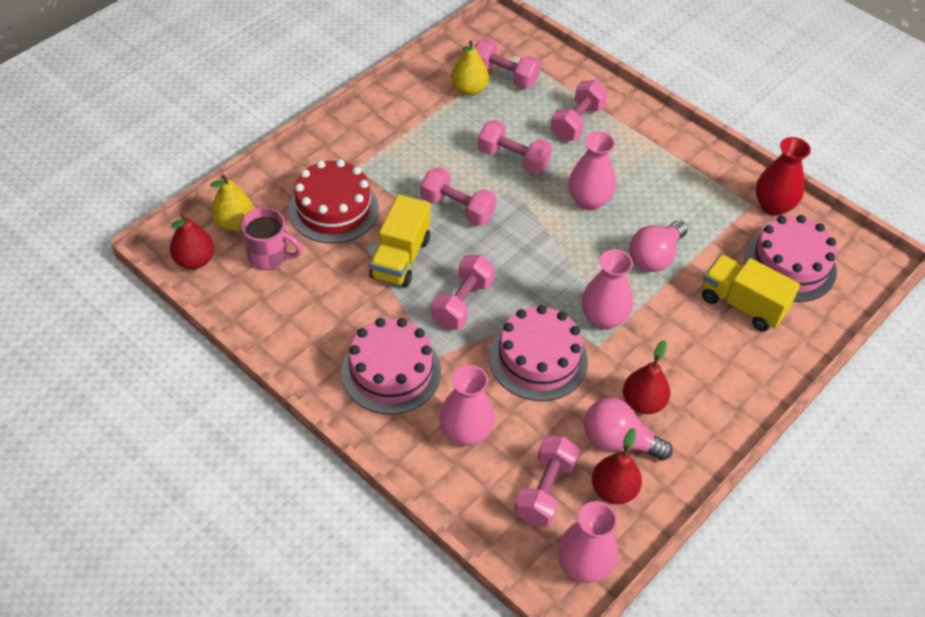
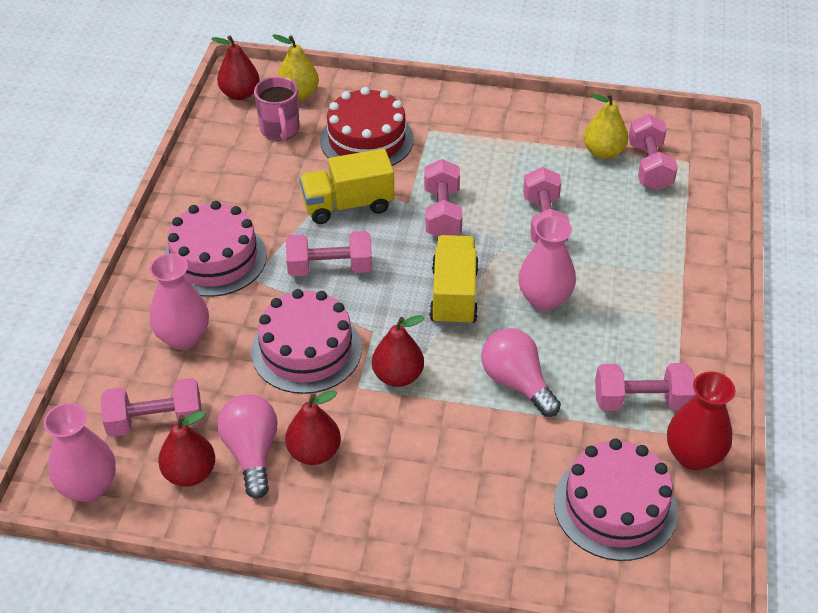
camera: 60 degrees right, 5 degrees down
pink dumbbell [551,80,608,141] -> pink dumbbell moved to [595,363,696,411]
pink vase [582,249,633,330] -> red pear [372,315,425,387]
pink light bulb [629,220,688,272] -> pink light bulb turned 45 degrees clockwise [481,328,561,417]
yellow truck [702,254,800,331] -> yellow truck moved to [429,235,479,326]

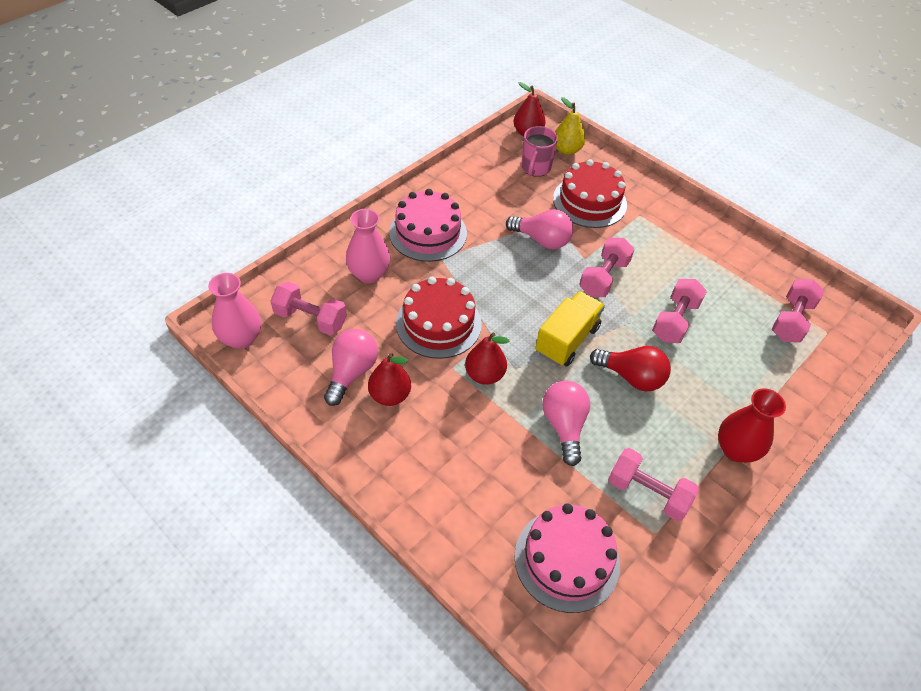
camera: 30 degrees right, 5 degrees up
red pear [158,411,215,487] -> none
pink cake [251,289,362,394] -> red cake [396,277,482,359]
pink dumbbell [286,231,372,277] -> none
yellow truck [299,149,394,224] -> pink light bulb [506,209,573,249]
pink vase [518,216,576,311] -> red light bulb [590,346,671,391]
yellow pear [584,93,628,159] -> none
red vase [667,372,735,470] -> red vase moved to [718,388,786,463]

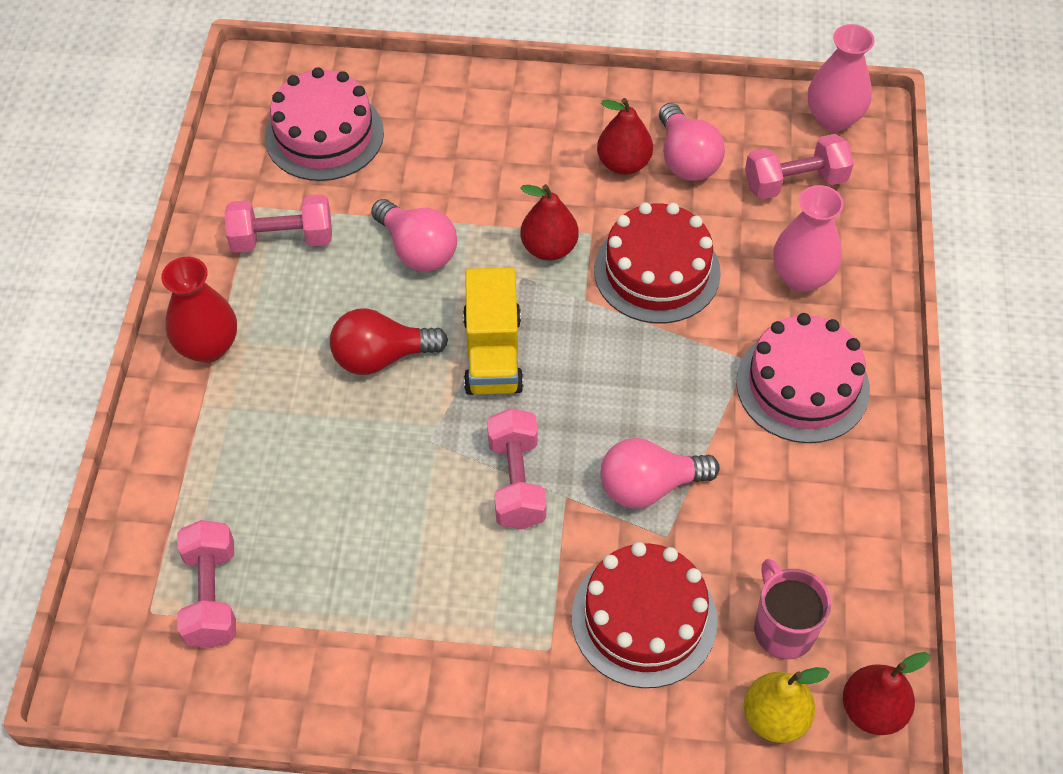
camera: 145 degrees right, 5 degrees up
pink dumbbell [652,279,707,343] -> none

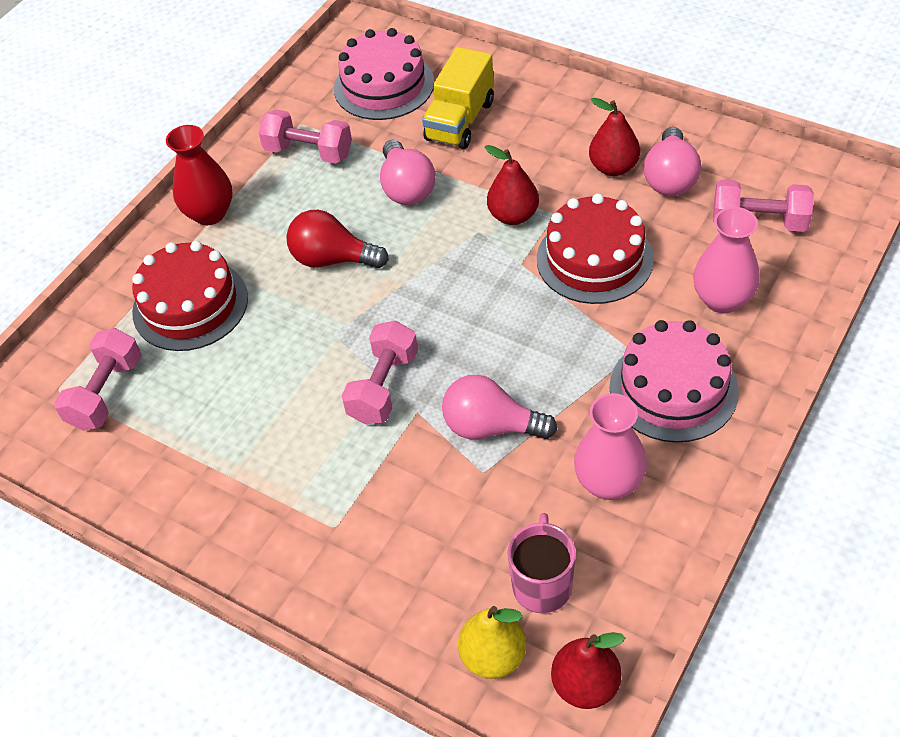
camera: 30 degrees right, 5 degrees down
yellow truck [463,267,524,395] -> yellow truck moved to [422,47,494,149]
red cake [571,542,718,688] -> red cake moved to [132,241,248,351]
pink vase [808,24,875,131] -> pink vase moved to [574,393,647,500]

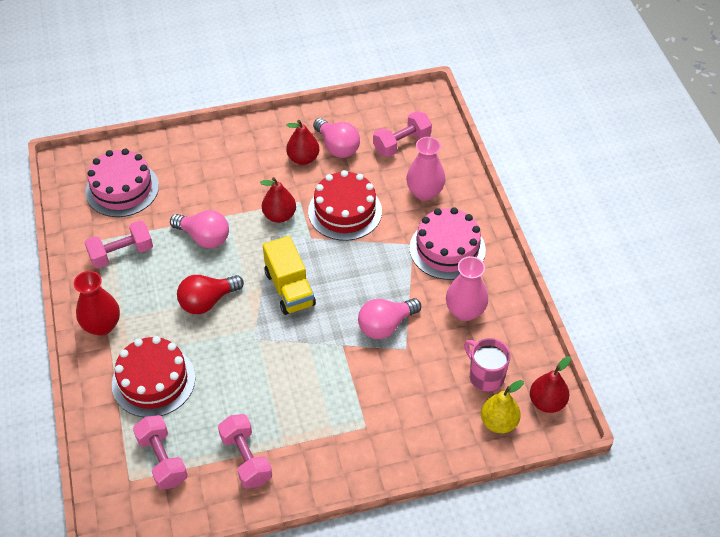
camera: 50 degrees left, 0 degrees up
pink dumbbell [342,321,418,425] -> pink dumbbell moved to [218,414,272,489]
yellow truck [422,47,494,149] -> yellow truck moved to [263,236,316,315]

